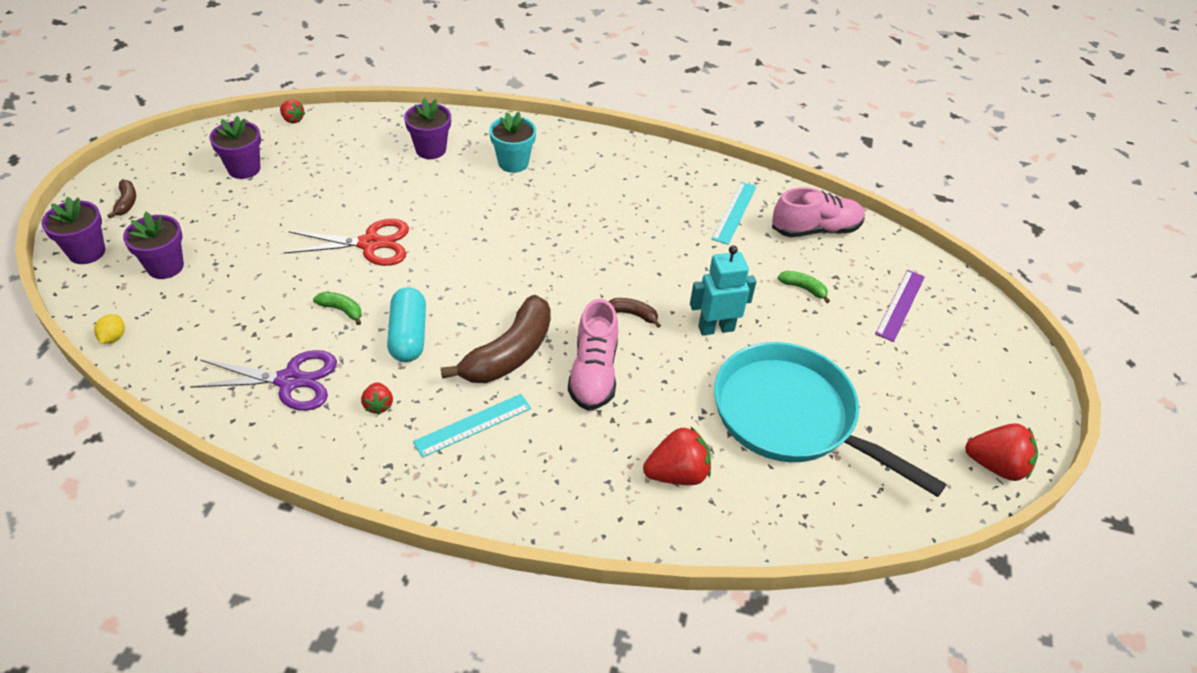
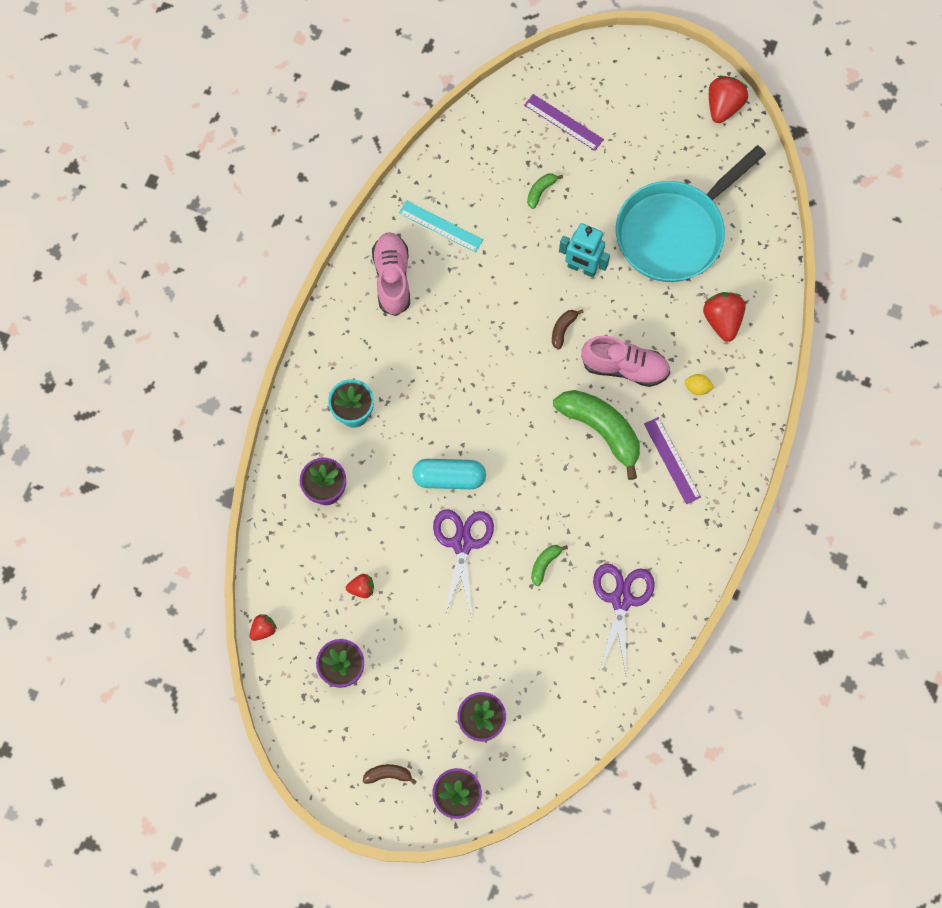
camera: 80 degrees left, 25 degrees up
yellow lemon [94,314,125,344] -> yellow lemon moved to [684,374,714,395]
red scissors [284,219,409,266] -> purple scissors [433,510,494,617]
red strawberry [361,382,393,415] -> red strawberry moved to [346,574,374,598]
turquoise capsule [387,287,426,362] -> turquoise capsule moved to [412,459,486,489]
turquoise ruler [413,394,531,458] -> purple ruler [644,417,701,504]
brown banana [441,295,551,383] -> green banana [553,390,640,480]
turquoise robot [690,245,756,335] -> turquoise robot turned 60 degrees counterclockwise [559,223,610,278]
pink shoe [772,187,865,237] -> pink shoe moved to [372,232,410,316]

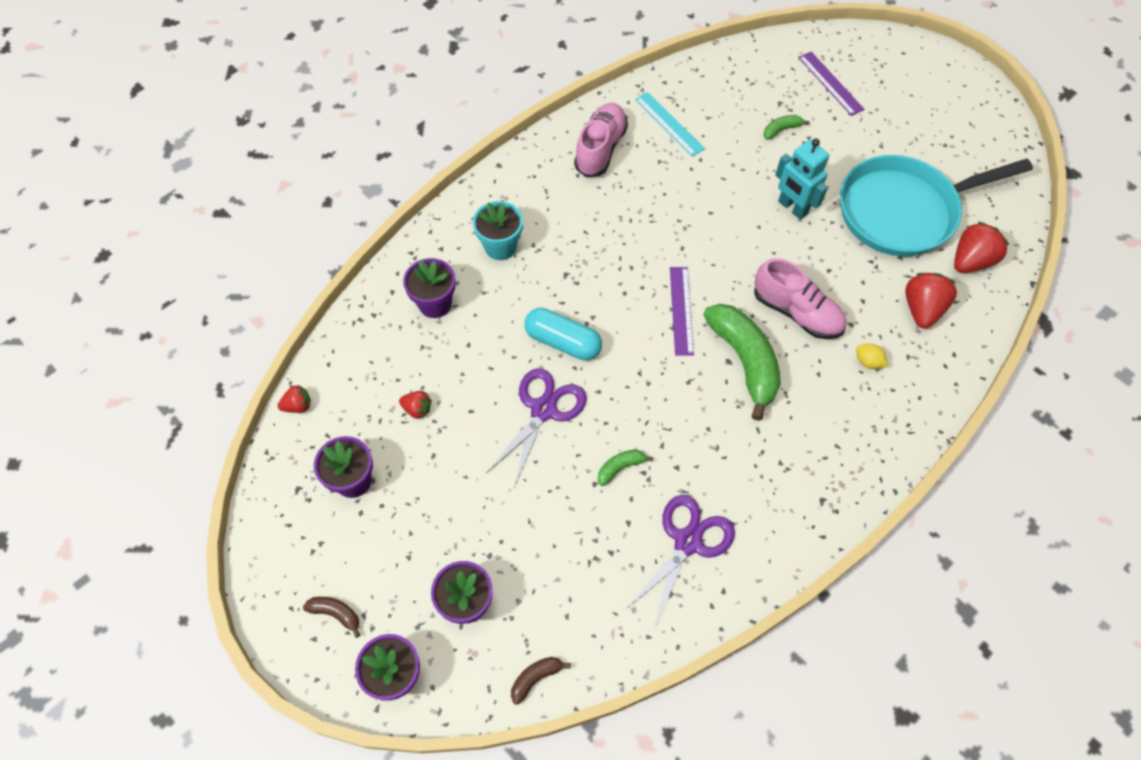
camera: 25 degrees right, 10 degrees down
brown banana [552,309,584,350] -> brown banana moved to [511,657,571,705]
purple ruler [644,417,701,504] -> purple ruler moved to [670,267,694,356]
red strawberry [709,76,748,123] -> red strawberry moved to [954,221,1009,273]

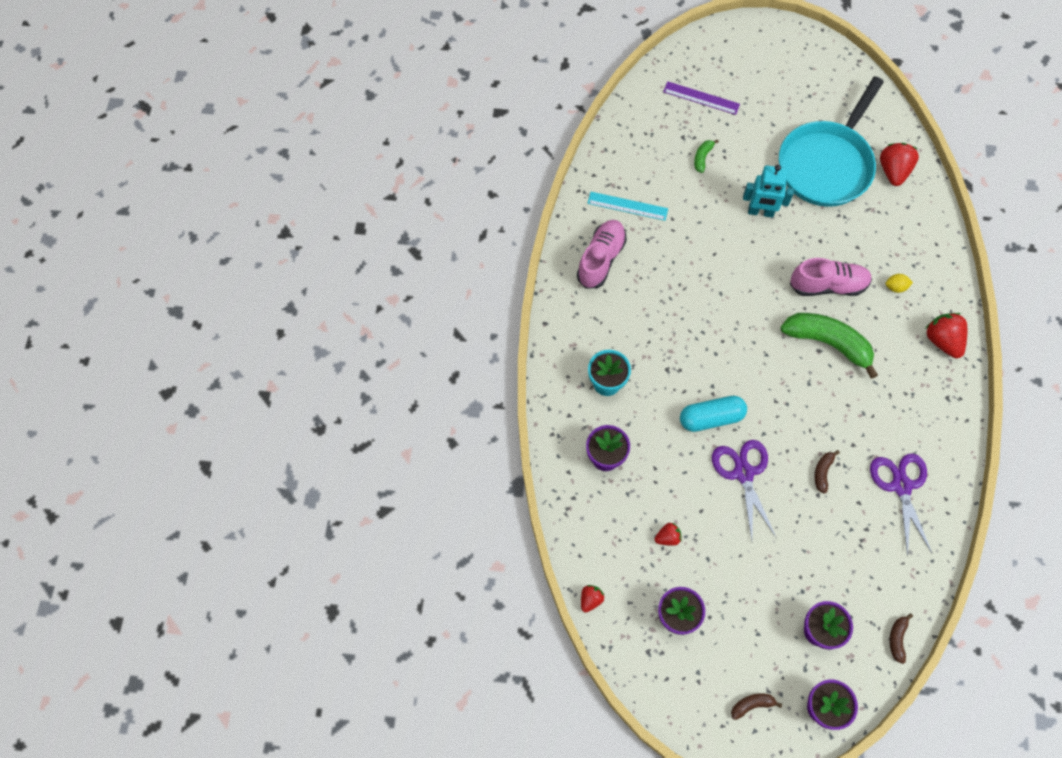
camera: 40 degrees left, 5 degrees up
pink shoe [574,103,628,177] -> pink shoe turned 45 degrees clockwise [577,220,627,289]
green banana [598,450,653,486] -> brown banana [814,450,840,494]
purple ruler [670,267,694,356] -> none
red strawberry [905,273,957,329] -> red strawberry moved to [925,313,967,358]

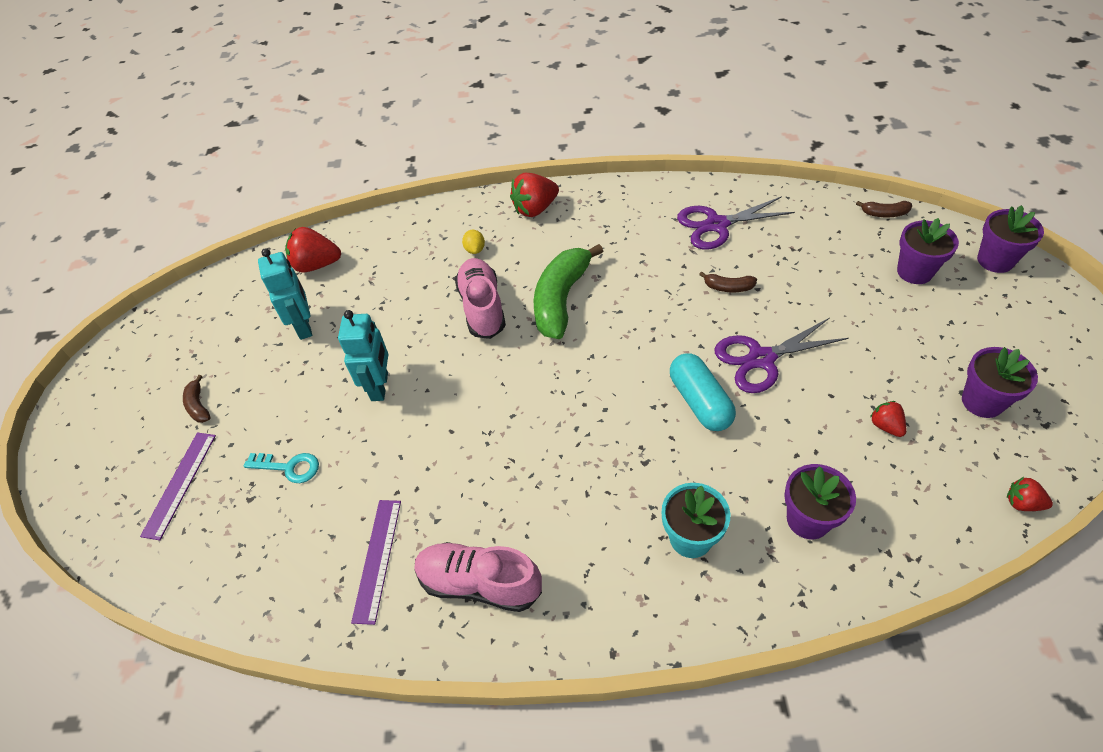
camera: 95 degrees left, 15 degrees down
turquoise ruler [587,192,668,221] -> purple ruler [351,500,401,625]
green banana [694,139,719,173] -> turquoise key [244,453,319,483]
brown banana [731,694,782,720] -> brown banana moved to [183,375,211,423]
turquoise pan [779,76,884,207] -> turquoise robot [258,248,312,340]

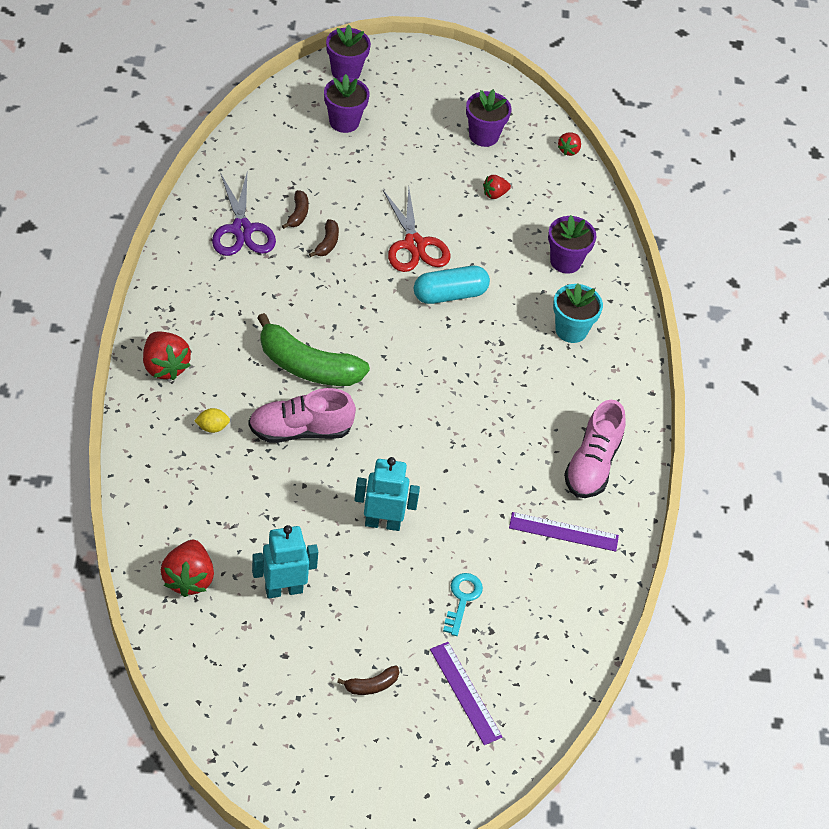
camera: 95 degrees left, 0 degrees up
purple ruler [140,433,216,540] -> purple ruler turned 45 degrees clockwise [430,642,503,745]
purple scissors [715,318,849,393] -> red scissors [383,188,451,272]
brown banana [856,201,912,217] -> brown banana moved to [282,190,309,229]

